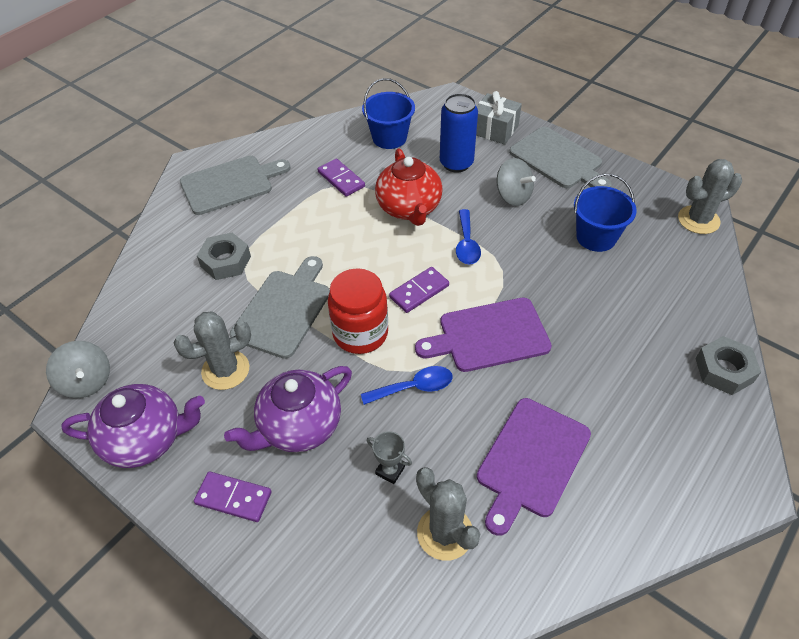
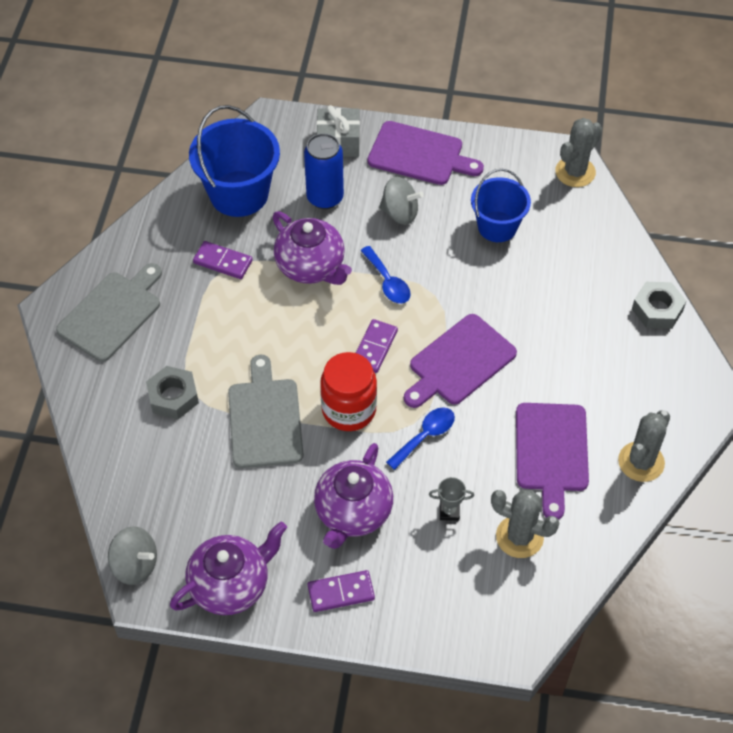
camera: 30 degrees left, 5 degrees up
grey cactus [174,312,251,390] -> grey cactus moved to [618,410,670,482]
blue bucket [362,78,415,149] -> blue bucket [189,105,280,217], size x1.52
red teapot [375,148,443,226] -> purple teapot [273,211,352,285]
grey cutting board [509,127,612,188] -> purple cutting board [367,121,484,185]

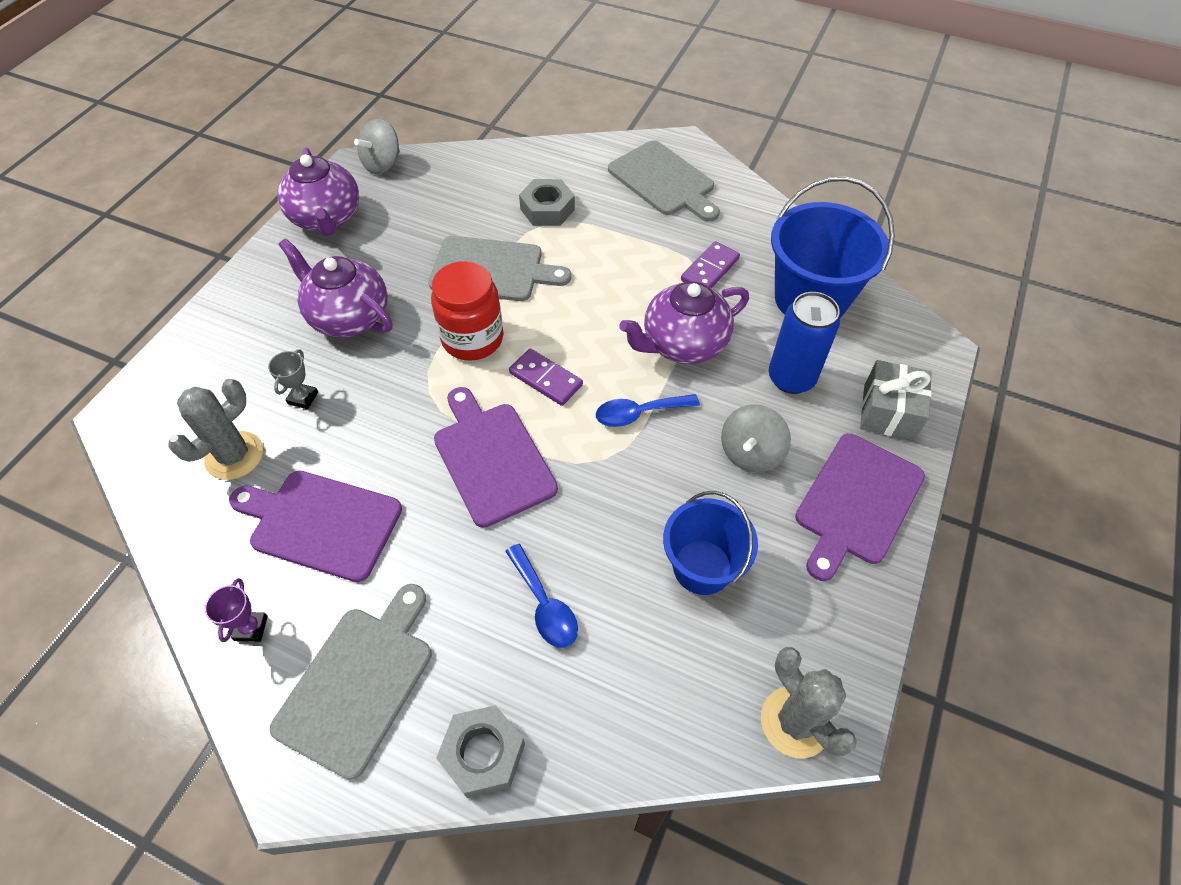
camera: 105 degrees right, 0 degrees up
purple domino [308,570,375,612] -> none
blue spoon [386,407,455,470] -> blue spoon moved to [505,544,578,648]
grey cactus [618,410,670,482] -> purple trophy [205,578,268,642]
none -> grey cutting board [270,584,432,780]

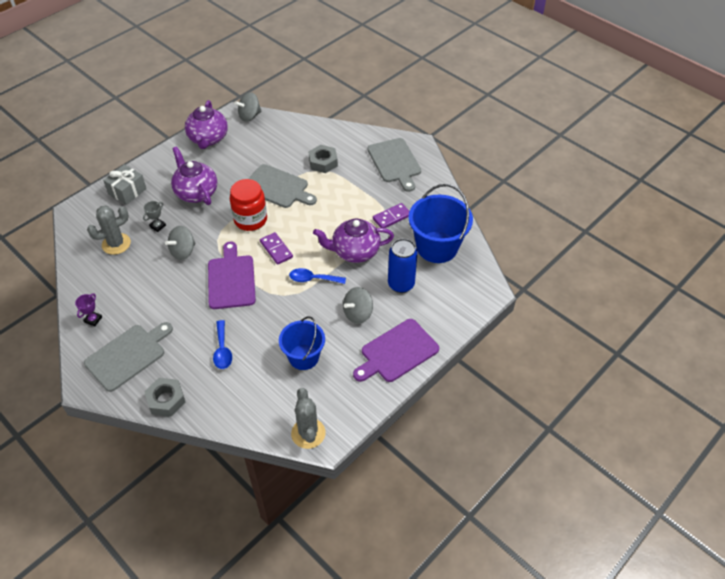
camera: 20 degrees right, 5 degrees down
purple cutting board [229,471,402,582] -> none
grey gift [860,360,932,441] -> grey gift moved to [103,165,147,205]
none -> grey spinning top [165,226,195,260]

